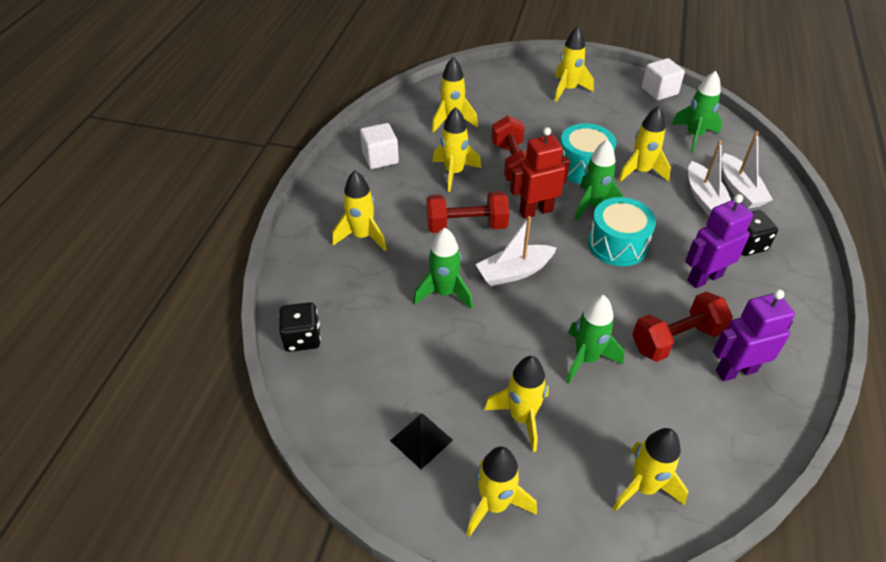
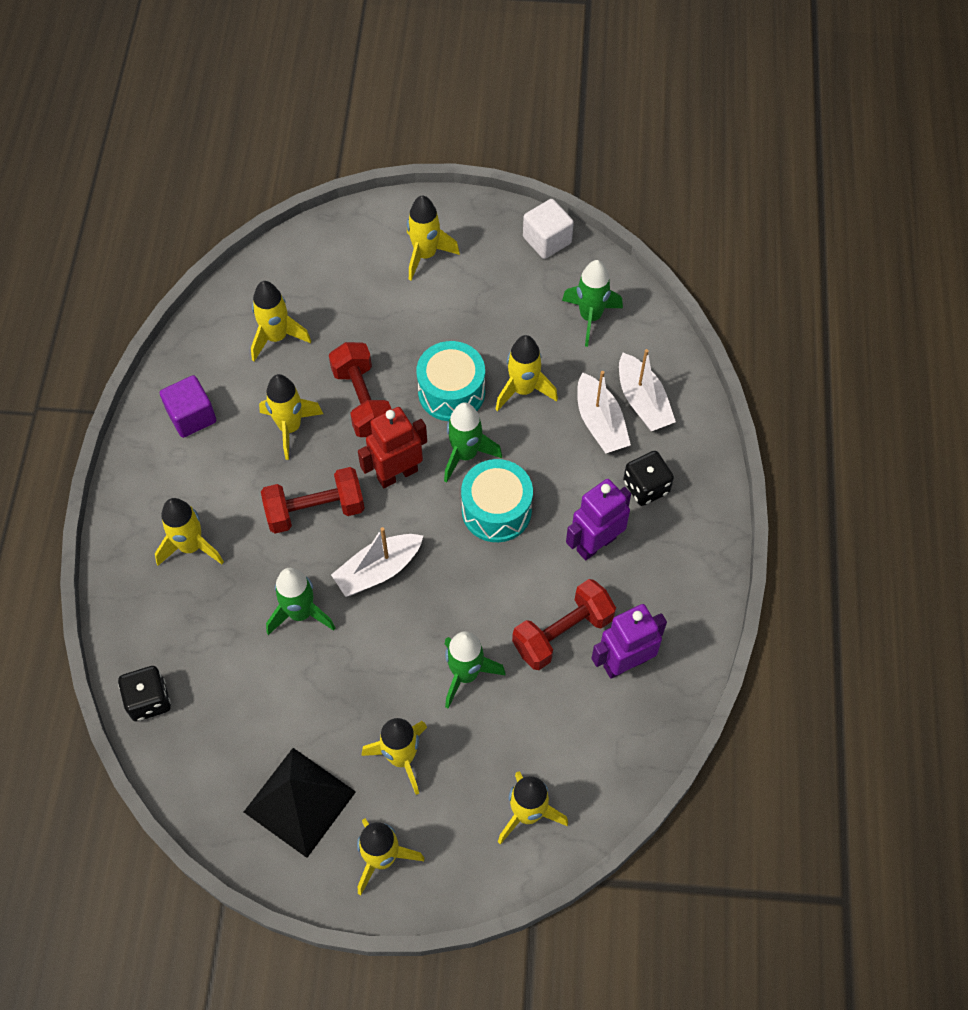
camera: 10 degrees left, 15 degrees up
white cube [360,123,399,169] -> purple cube [160,375,216,438]
black pyramid [390,413,453,469] -> black pyramid [244,748,356,858], size x1.72

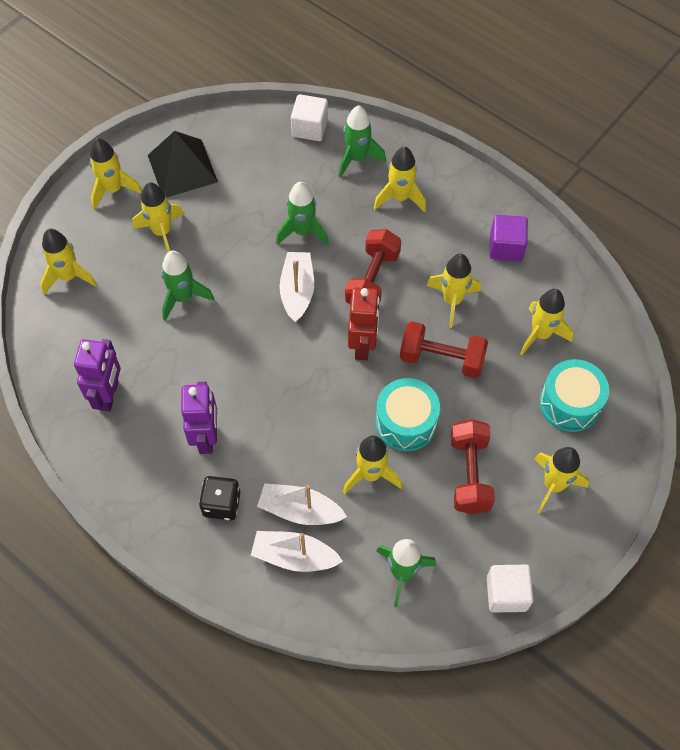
camera: 125 degrees right, 0 degrees up
black dice [118,666,171,721] -> white cube [291,94,328,141]
green rocket [444,402,502,483] -> green rocket moved to [339,105,386,178]
turquoise drum [461,459,533,542] -> turquoise drum moved to [539,359,609,432]
red dumbbell [512,579,616,670] -> red dumbbell moved to [451,419,495,514]

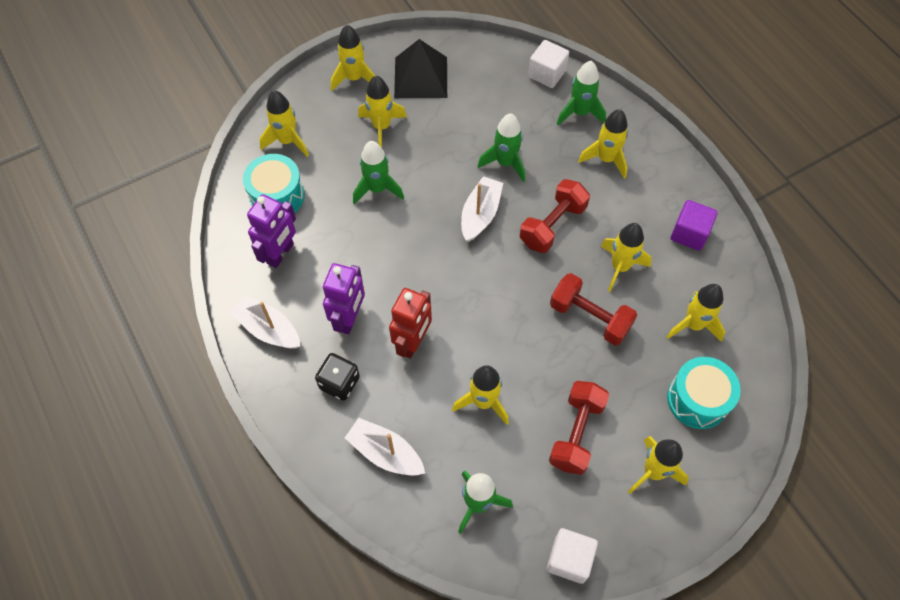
camera: 20 degrees right, 0 degrees up
white boat [257,483,347,525] -> white boat moved to [229,295,300,348]
red robot [348,287,380,360] -> red robot moved to [389,288,432,359]
turquoise drum [375,378,440,451] -> turquoise drum moved to [243,154,305,213]

